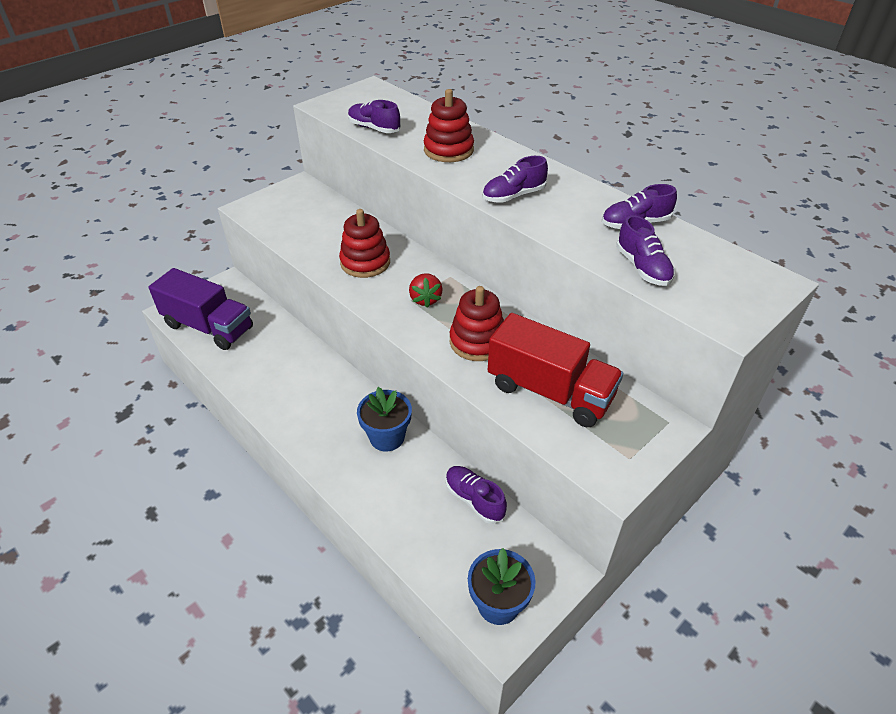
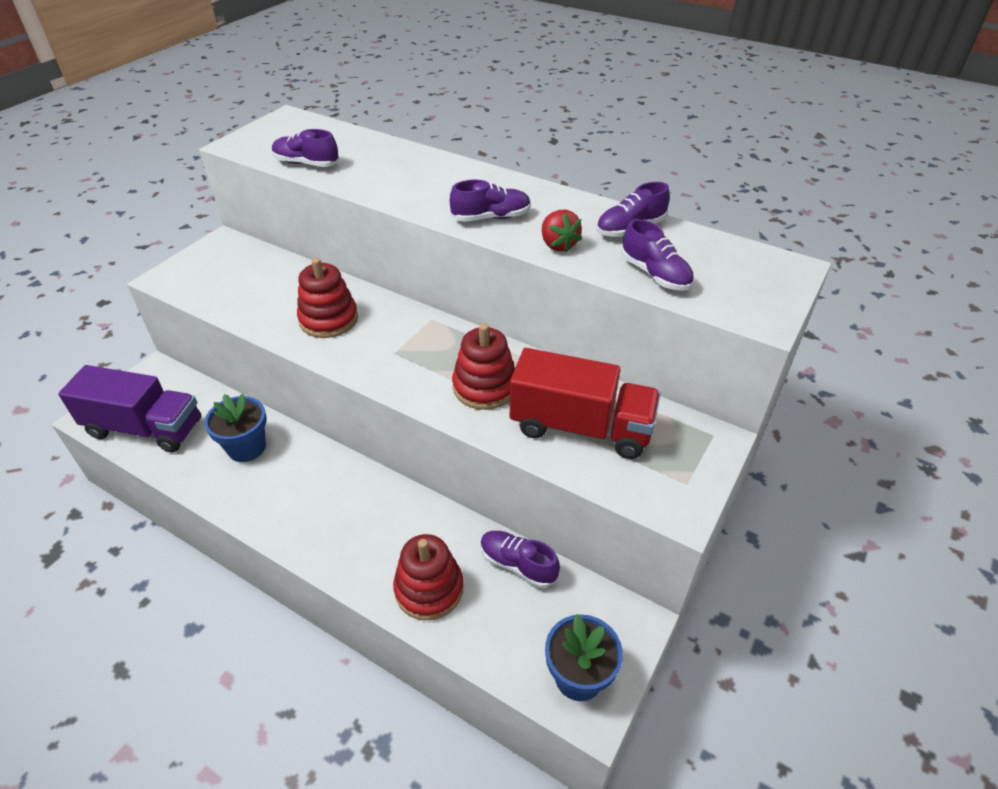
camera: 15 degrees left, 0 degrees up
blue flower pot [357,387,412,451] -> blue flower pot moved to [204,394,267,462]
red strawberry [409,273,443,308] -> red strawberry moved to [542,210,582,252]
red stacking toy [424,89,474,162] -> red stacking toy moved to [393,534,464,620]
purple shoe [482,156,548,203] -> purple shoe turned 150 degrees counterclockwise [450,180,531,222]

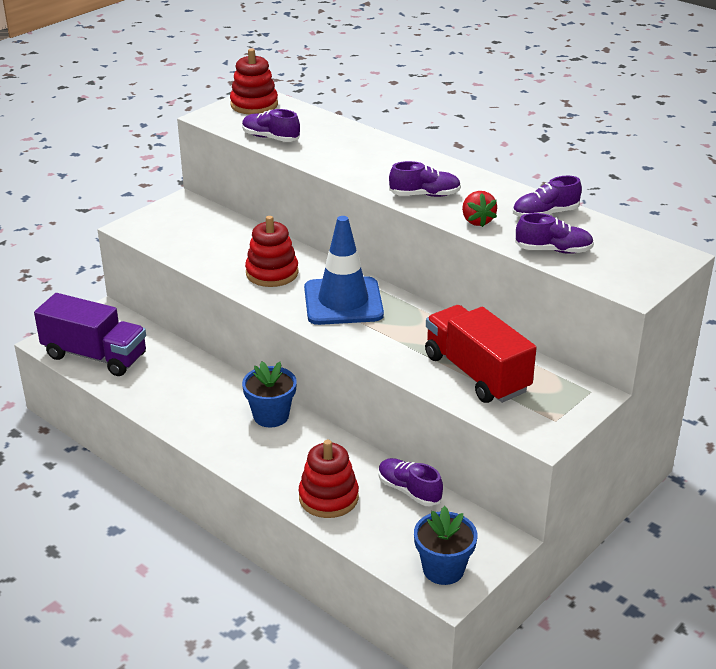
camera: 10 degrees right, 10 degrees down
blue flower pot [204,394,267,462] -> blue flower pot moved to [242,361,297,427]
red stacking toy [452,324,515,410] -> red stacking toy moved to [230,48,278,114]
red truck [510,348,661,459] -> red truck turned 150 degrees counterclockwise [425,305,537,403]
purple shoe [621,219,694,291] -> purple shoe turned 60 degrees counterclockwise [515,213,594,254]
none -> blue traffic cone [304,216,384,325]

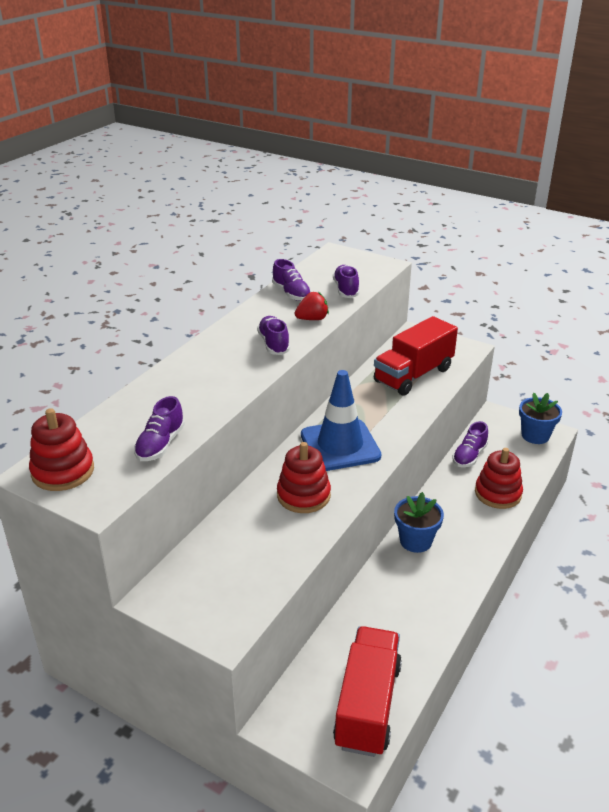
camera: 100 degrees left, 0 degrees up
purple truck [34,293,146,376] -> red truck [333,626,402,757]

